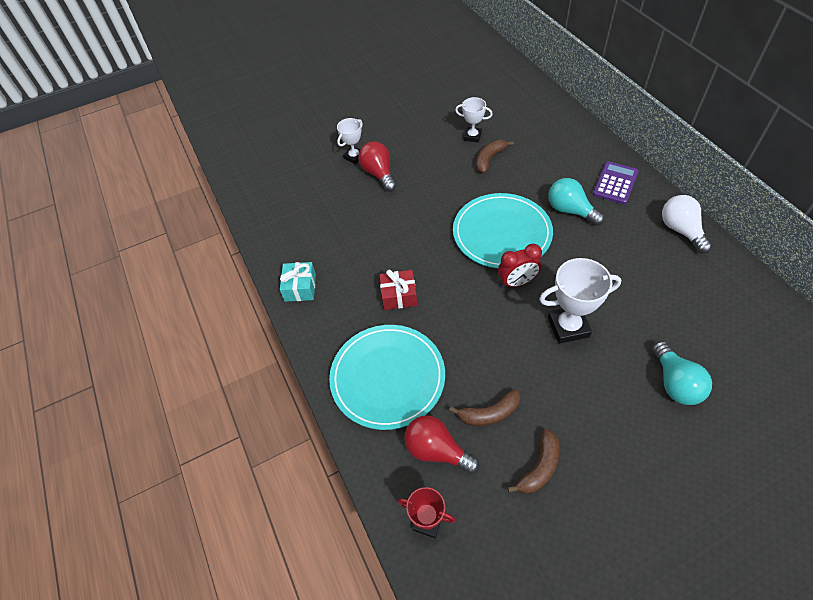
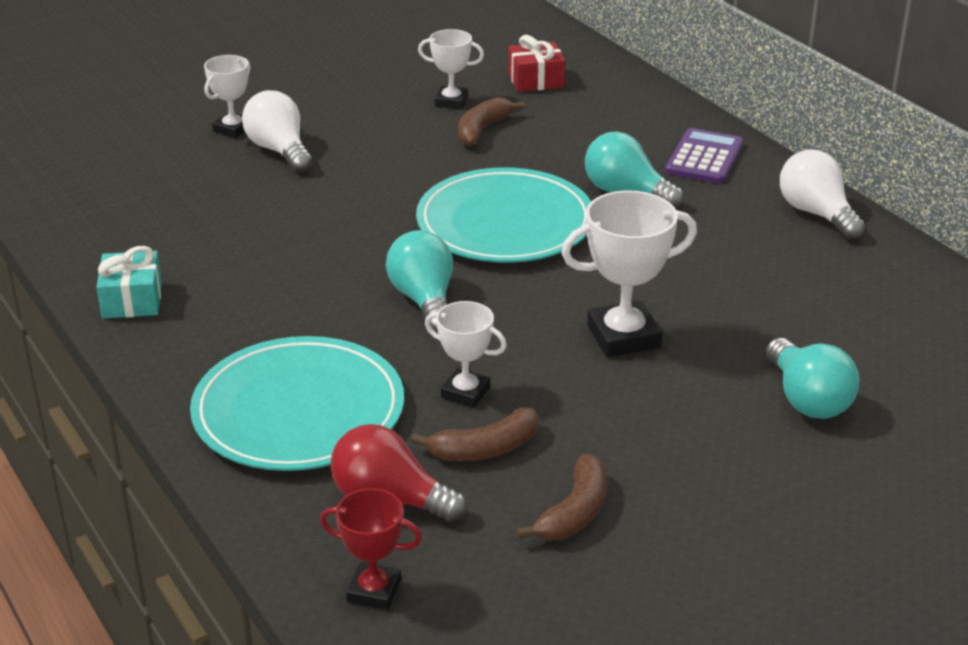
camera: 10 degrees left, 20 degrees down
red light bulb [358,141,396,192] -> white light bulb [242,90,312,172]
red gift [379,269,417,310] -> red gift moved to [508,35,565,92]
red clock [498,244,542,288] -> none
none -> turquoise light bulb [386,230,453,334]
none -> white trophy [425,301,507,407]

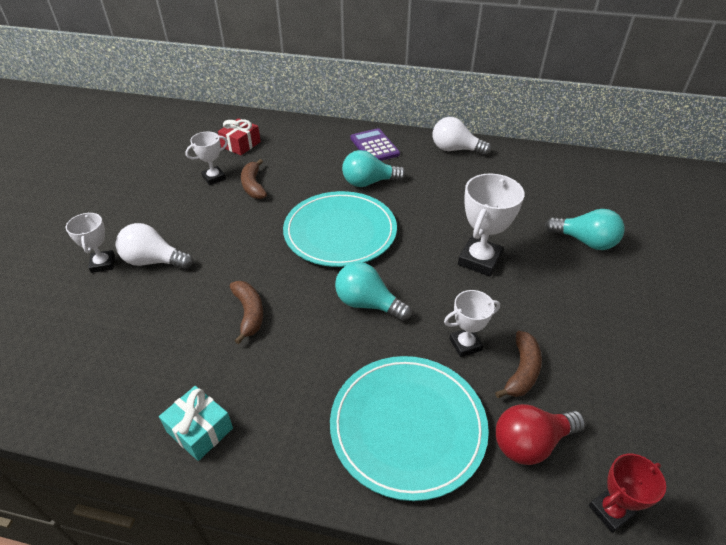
camera: 45 degrees left, 10 degrees up
brown banana [516,454,607,540] -> brown banana moved to [230,281,263,344]

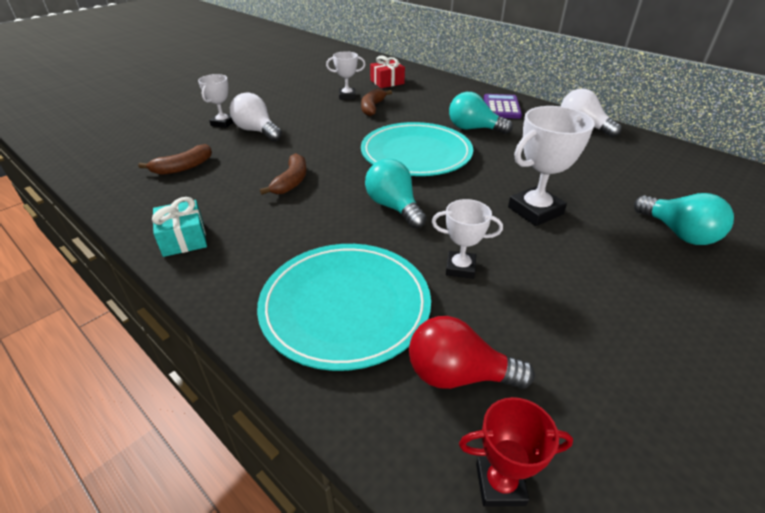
camera: 30 degrees right, 5 degrees down
brown banana [495,331,542,398] -> brown banana moved to [138,144,212,175]

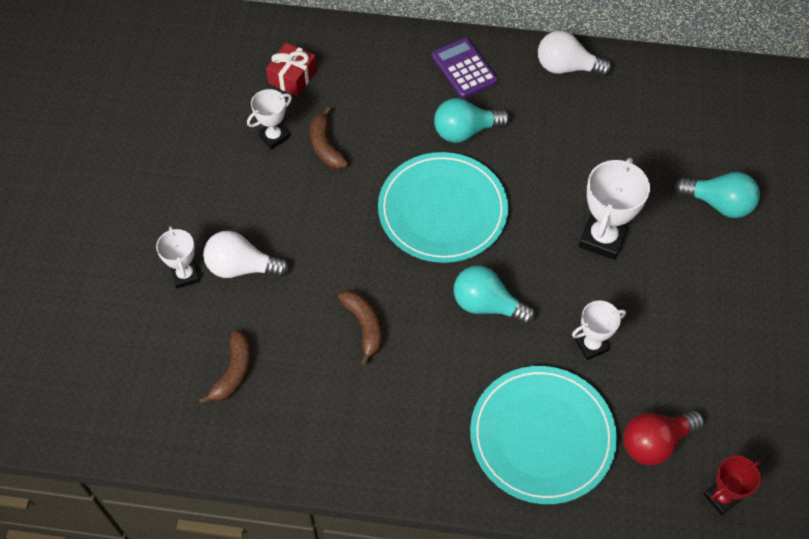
camera: 35 degrees left, 20 degrees up
turquoise gift [152,197,207,257] -> none

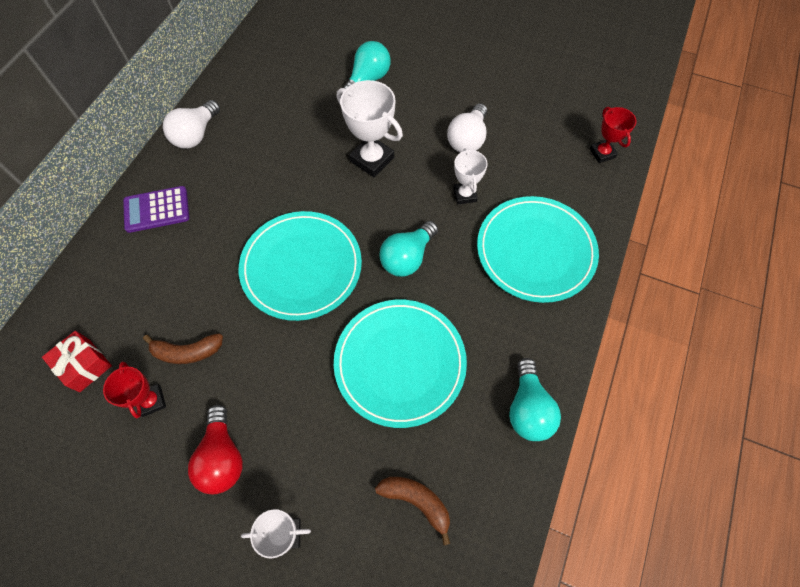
camera: 75 degrees left, 5 degrees up
white light bulb [203,231,289,278] -> white light bulb moved to [447,103,487,153]
white trophy [247,89,292,149] -> red trophy [103,362,166,418]
brown banana [338,290,382,365] -> turquoise plate [334,300,467,428]
turquoise light bulb [434,98,510,143] -> turquoise light bulb moved to [509,358,561,441]
red light bulb [623,411,704,465] -> red light bulb moved to [188,404,243,494]

